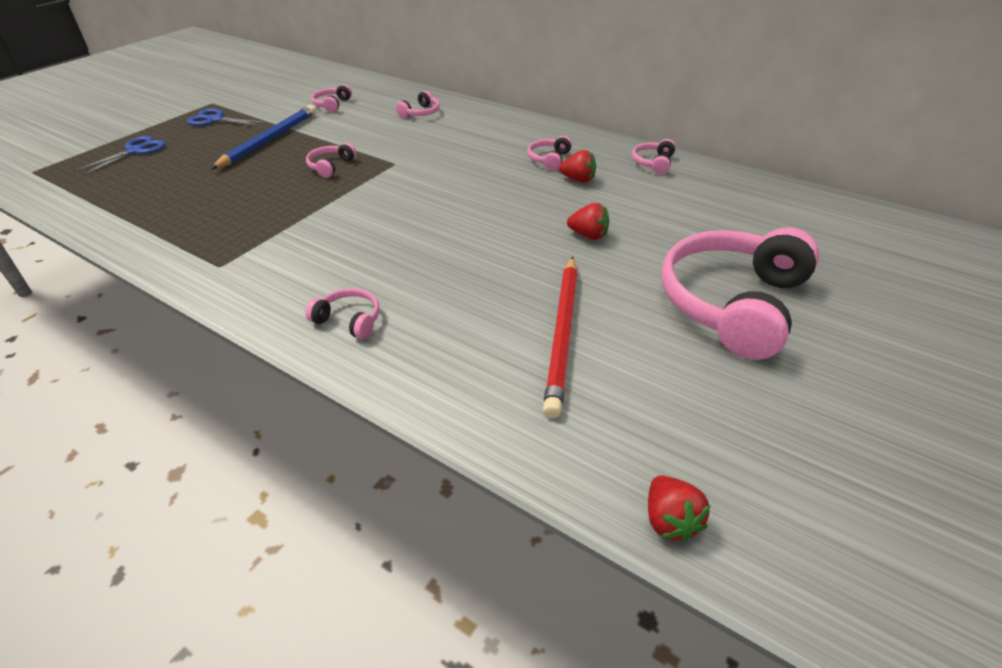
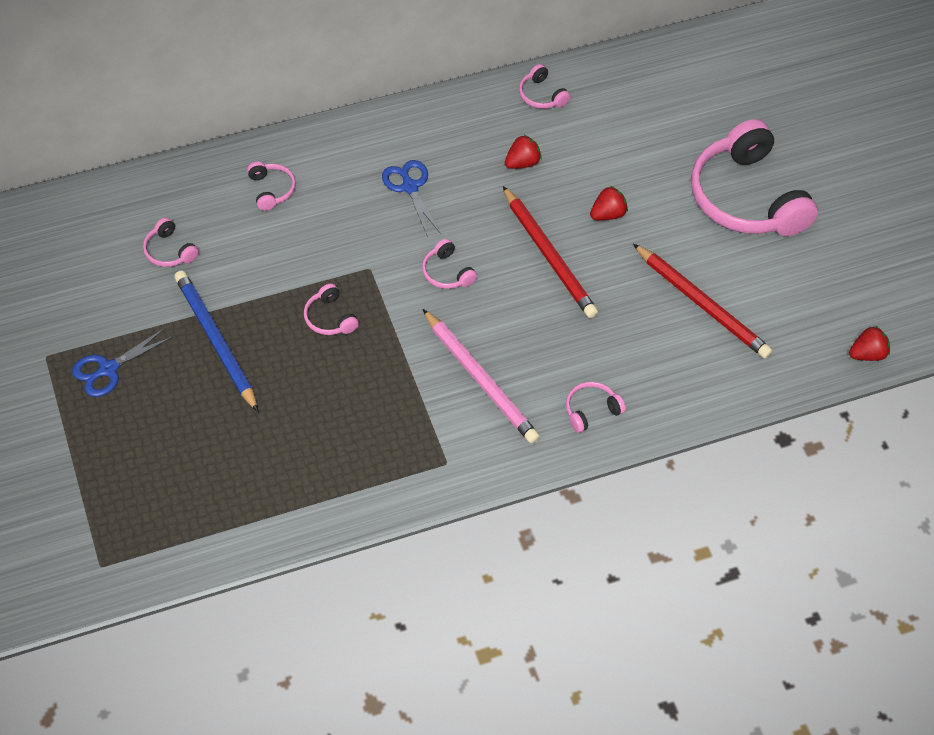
camera: 55 degrees left, 15 degrees up
blue scissors [74,136,166,176] -> blue scissors moved to [382,160,441,237]
pink headphones [528,136,572,170] -> pink headphones moved to [422,239,477,289]
red strawberry [648,475,710,543] -> red strawberry turned 45 degrees counterclockwise [849,326,890,361]
none -> pink pencil [423,309,540,443]
none -> red pencil [503,186,598,318]

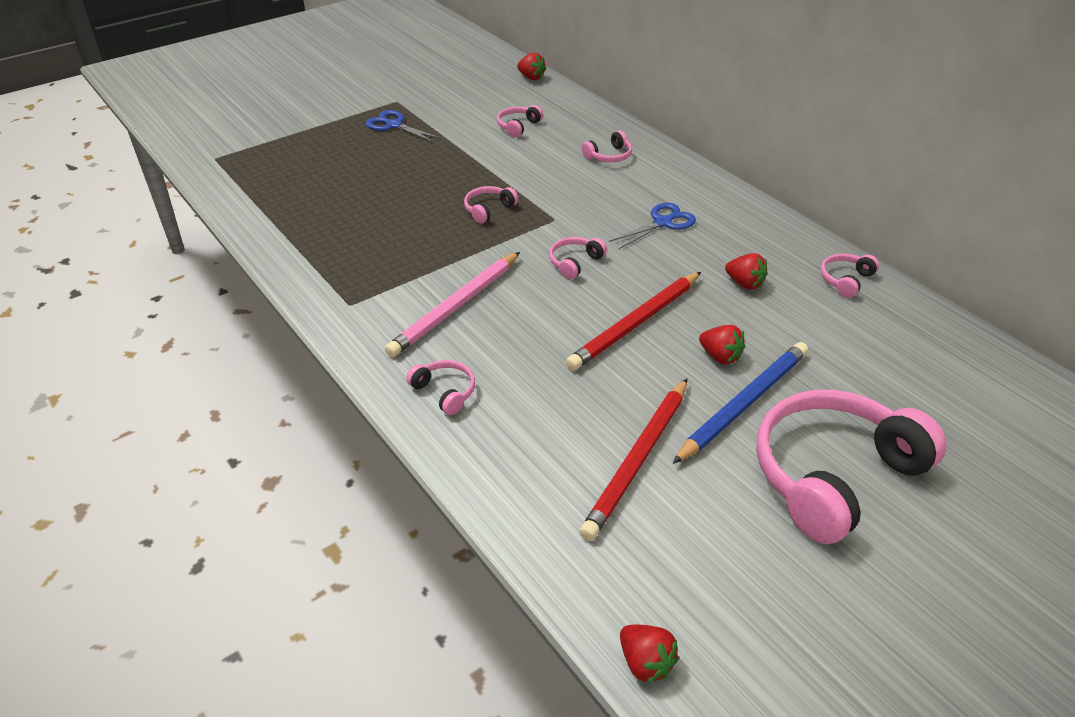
camera: 75 degrees right, 15 degrees down
blue pencil [174,270,258,412] -> blue pencil moved to [672,342,808,464]
none -> red strawberry [517,53,546,80]

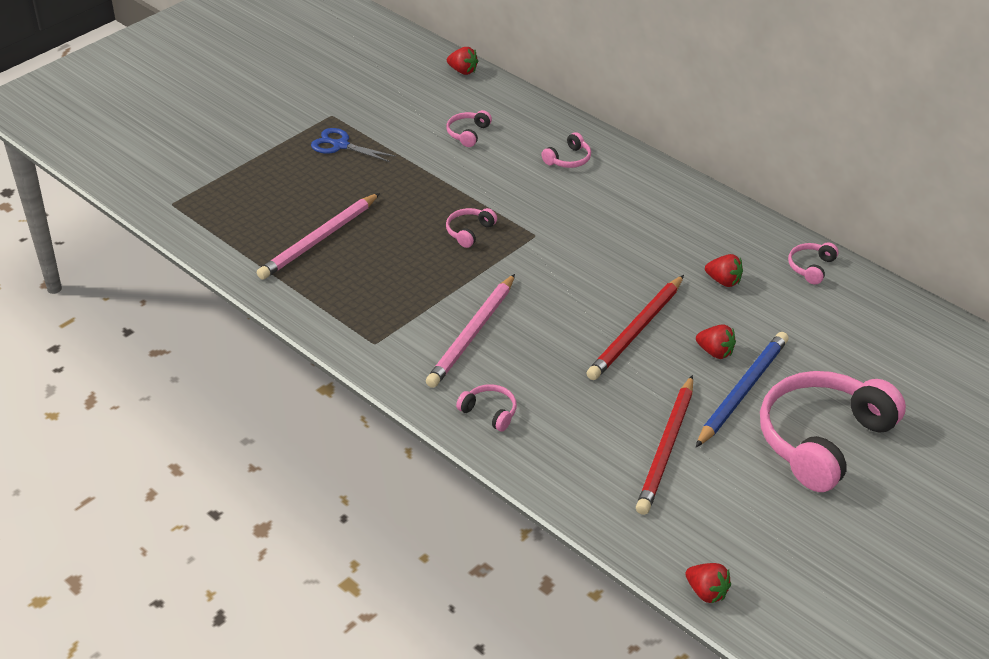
camera: 10 degrees left, 0 degrees up
pink headphones [549,237,607,279] -> none
blue scissors [609,203,696,250] -> none
none -> pink pencil [257,193,380,280]

